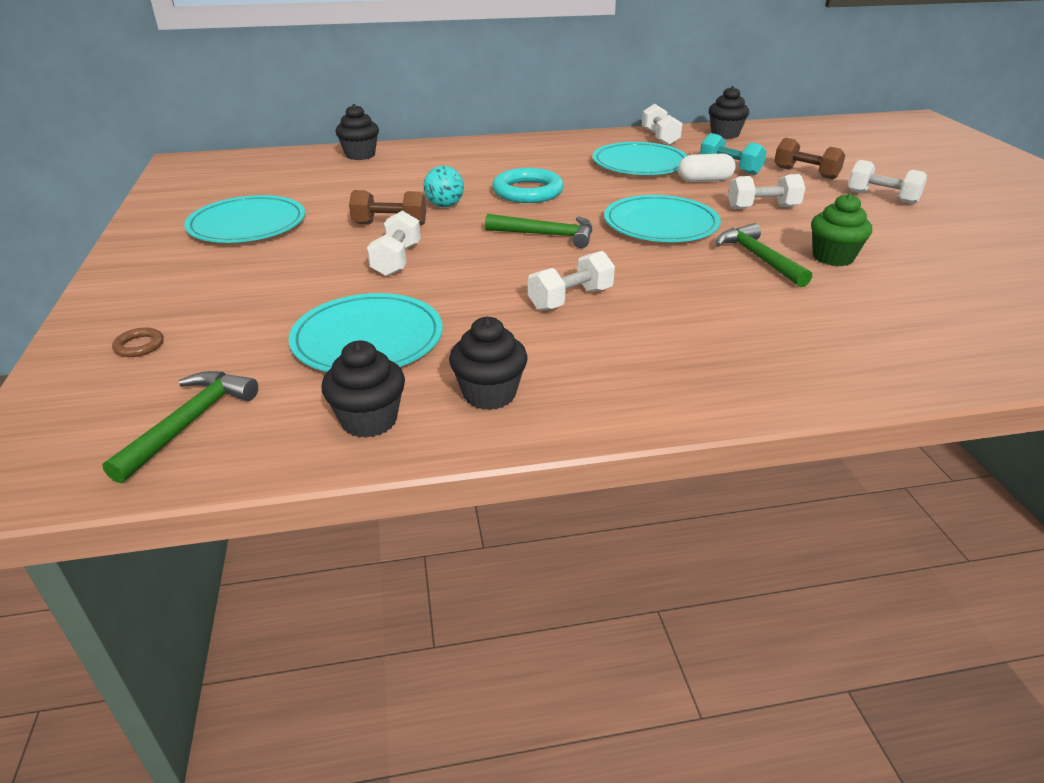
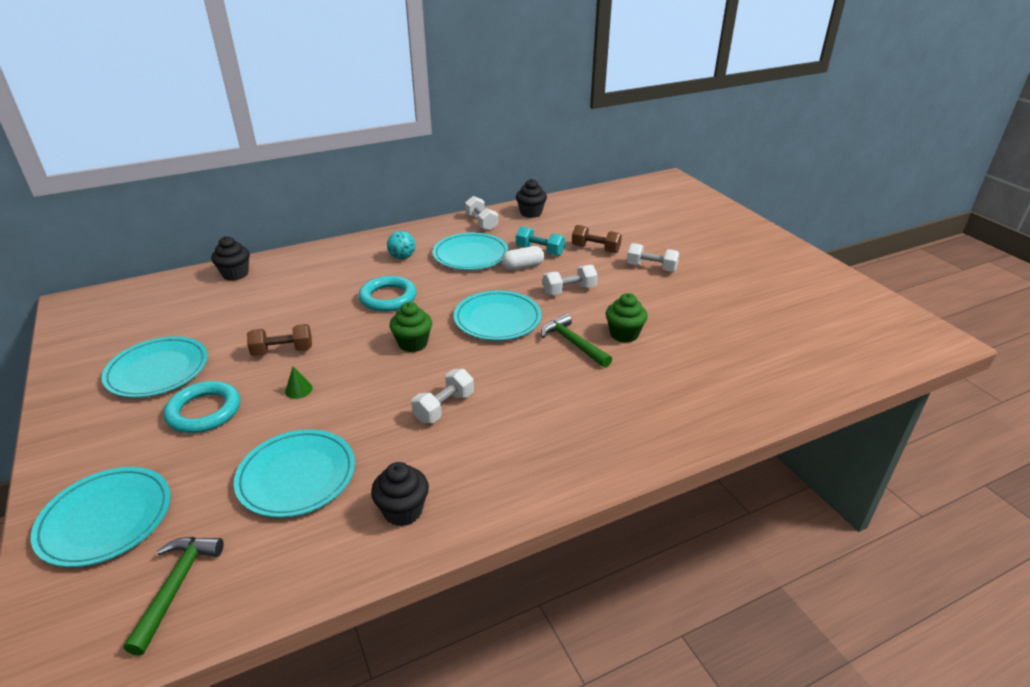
camera: 15 degrees left, 0 degrees up
brown ring [112,327,164,357] -> turquoise plate [31,467,171,567]
black cupcake [321,340,405,438] -> none
white dumbbell [367,211,421,276] -> green cone [285,366,313,399]
turquoise ball [423,165,464,207] -> turquoise ball moved to [387,231,415,259]
green hammer [485,214,592,248] -> green cupcake [390,302,432,352]
none -> turquoise ring [164,381,240,433]

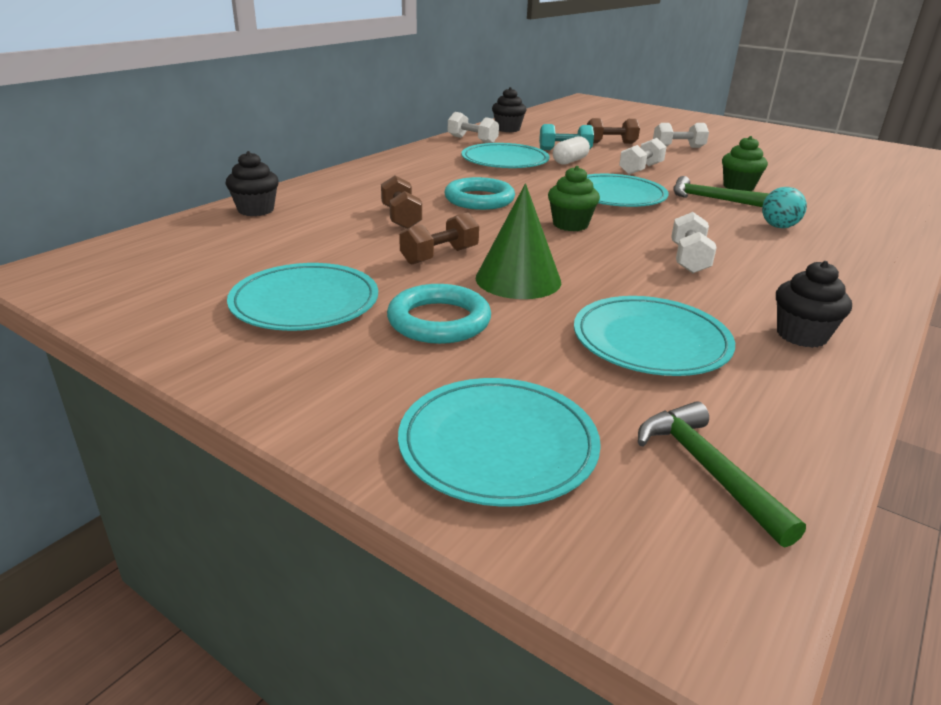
camera: 30 degrees left, 5 degrees down
green cone [285,366,313,399] -> green cone [475,184,561,299], size x2.41
turquoise ball [387,231,415,259] -> turquoise ball moved to [762,187,807,228]
none -> brown dumbbell [381,175,422,229]

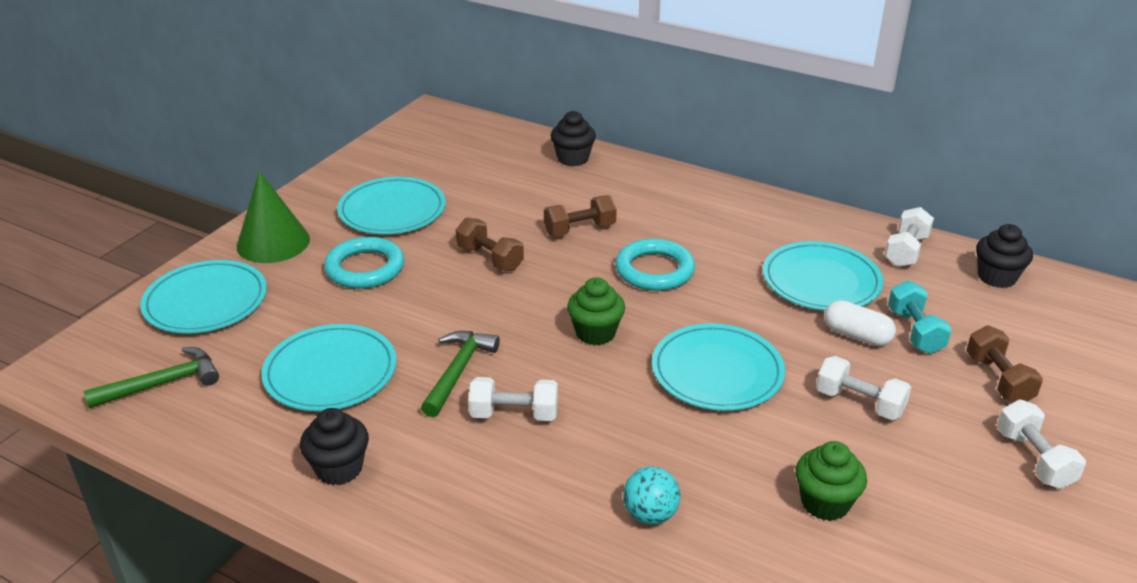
camera: 85 degrees right, 5 degrees up
green cone [475,184,561,299] -> green cone moved to [237,171,310,263]
green hammer [673,176,769,207] -> green hammer moved to [421,331,500,417]

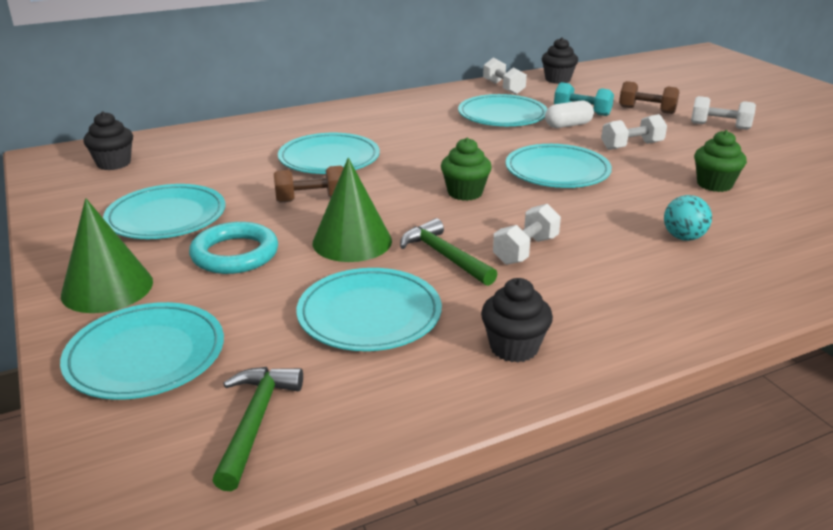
camera: 55 degrees left, 5 degrees down
brown dumbbell [544,195,617,237] -> turquoise plate [278,133,380,174]
black cupcake [550,111,596,166] -> black cupcake moved to [83,111,133,170]
turquoise ring [615,239,695,291] -> none
none -> green cone [313,158,392,262]

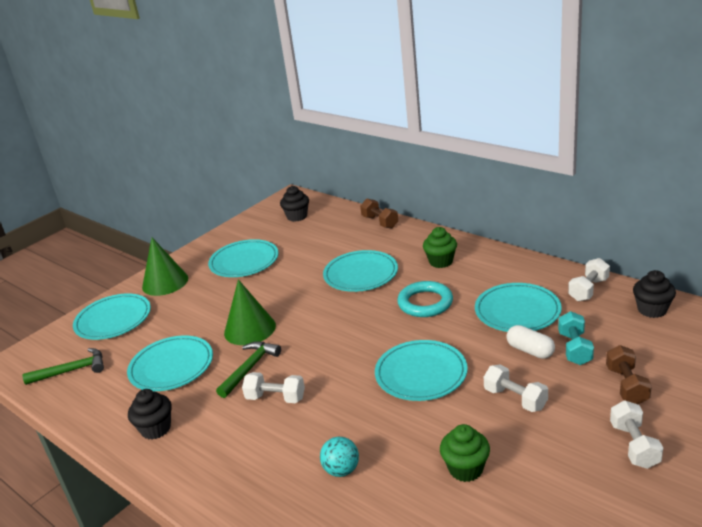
camera: 70 degrees right, 0 degrees up
turquoise ring [189,222,278,274] -> turquoise ring moved to [397,281,453,317]
brown dumbbell [274,166,344,203] -> brown dumbbell moved to [360,199,398,229]
green cupcake [441,138,492,201] -> green cupcake moved to [423,227,457,268]

